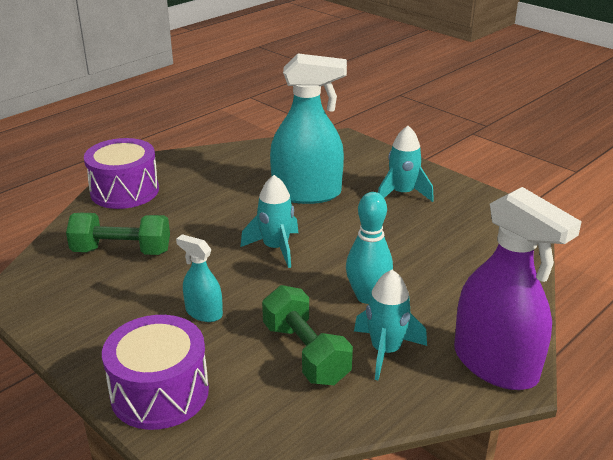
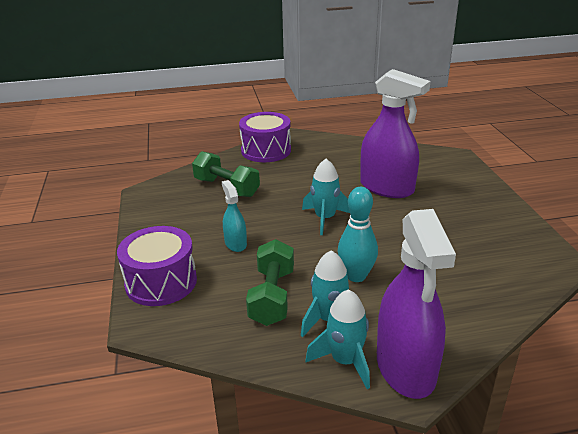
camera: 35 degrees right, 0 degrees up
turquoise spray bottle [270,53,347,204] -> purple spray bottle [360,69,430,198]
turquoise rocket [378,126,434,202] -> turquoise rocket moved to [305,289,370,389]

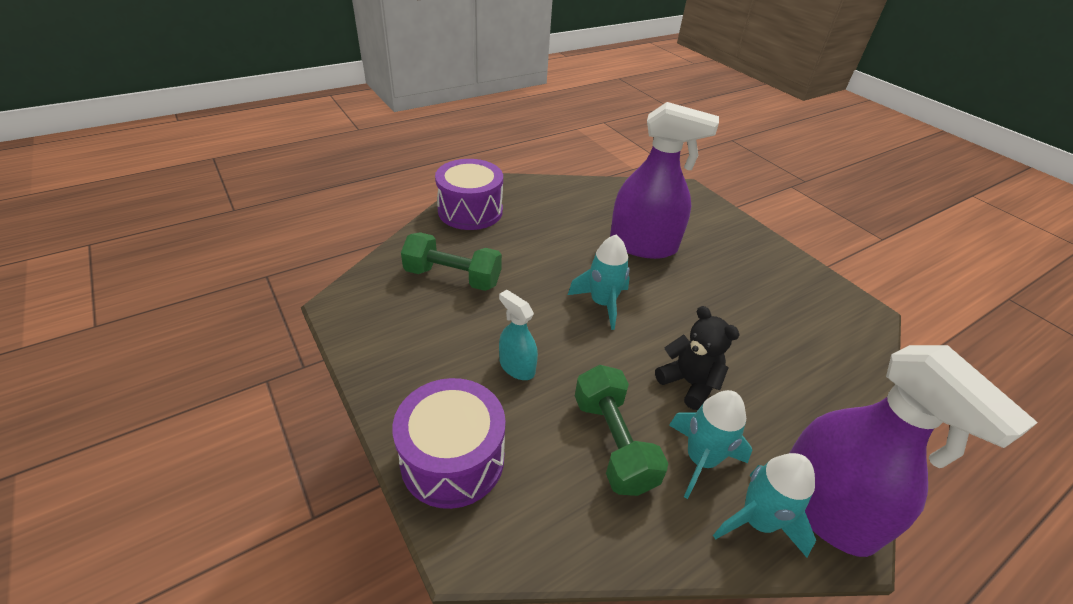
camera: 25 degrees left, 10 degrees up
turquoise bowling pin [338,187,378,282] -> black teddy bear [655,306,740,410]

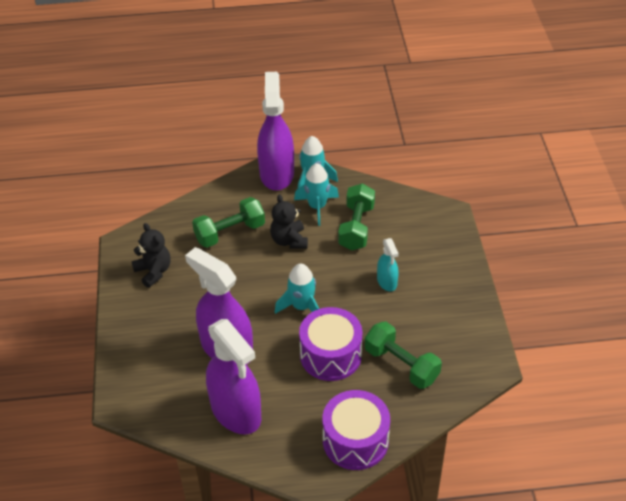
camera: 150 degrees left, 5 degrees up
purple drum [392,378,505,509] -> purple drum moved to [299,307,363,381]
none -> black teddy bear [131,223,171,288]
none -> green dumbbell [192,197,265,248]
none -> purple spray bottle [206,319,261,434]

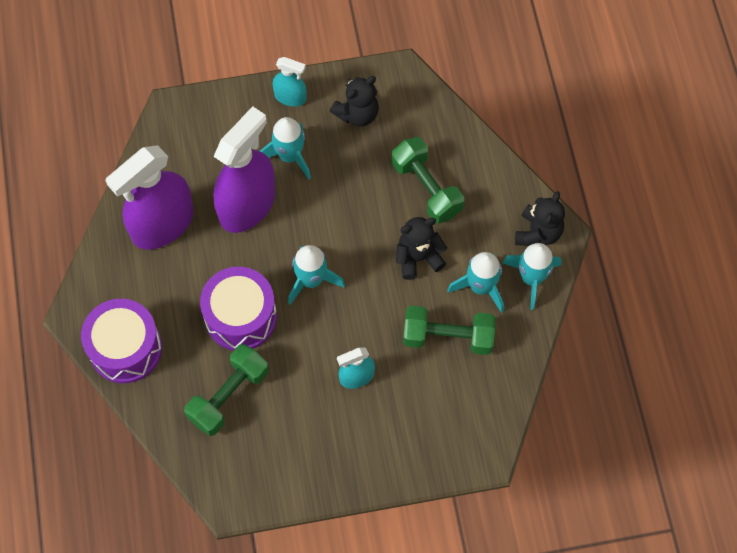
camera: 85 degrees right, 20 degrees up
purple spray bottle [257,72,294,191] -> black teddy bear [515,191,565,246]
none -> turquoise rocket [260,117,311,179]
none -> turquoise spray bottle [272,57,307,106]

